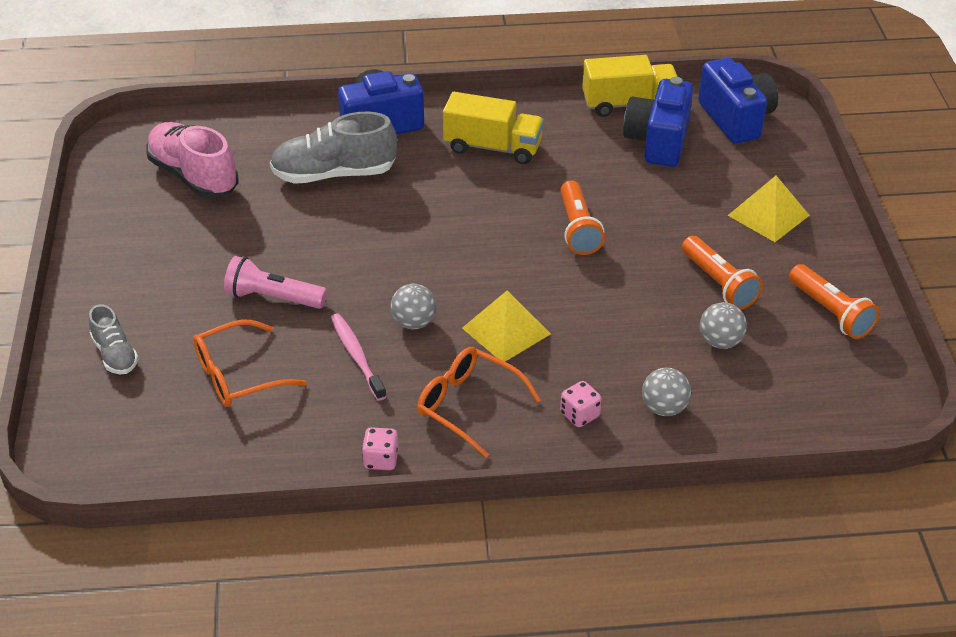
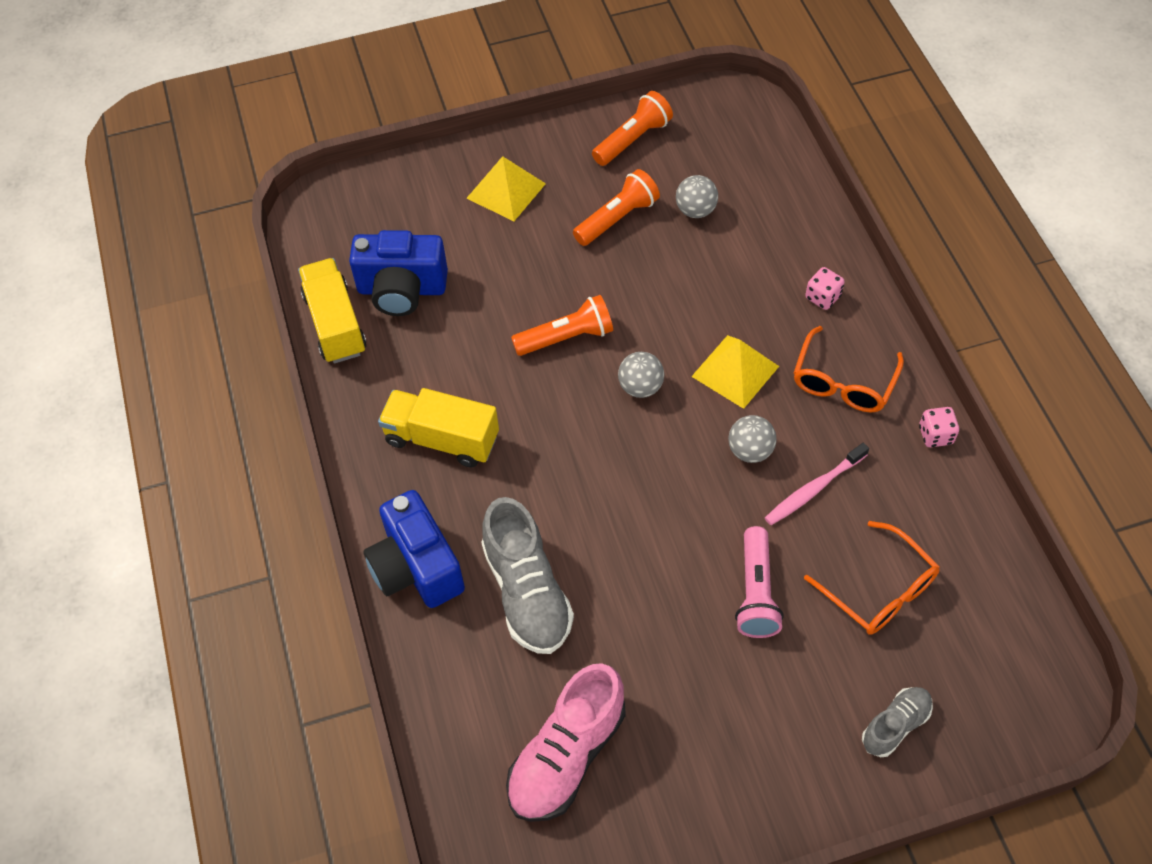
camera: 100 degrees left, 15 degrees up
yellow truck [443,92,544,164] -> yellow truck turned 75 degrees counterclockwise [378,388,499,467]
grey ball [642,368,691,416] -> grey ball moved to [618,352,664,398]
blue camera [698,57,778,144] -> none

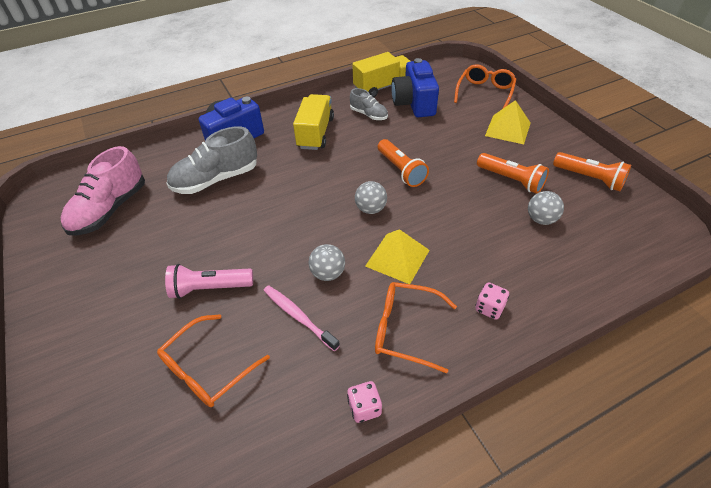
camera: 80 degrees right, 10 degrees down
pink shoe [506,663,626,822] -> pink shoe turned 90 degrees counterclockwise [61,146,145,236]
grey shoe [862,687,933,757] -> grey shoe moved to [350,88,388,120]
none -> orange glasses [454,64,516,108]

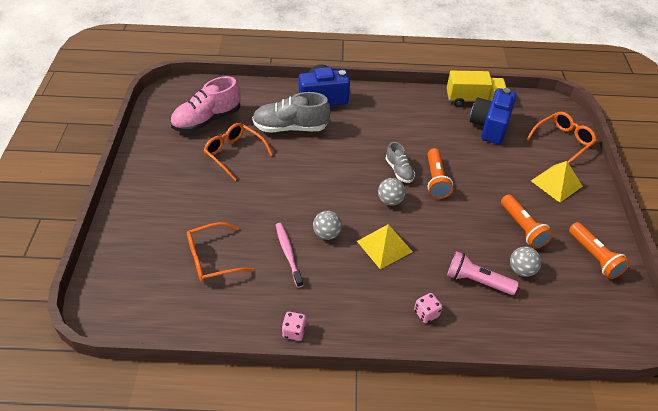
camera: 25 degrees right, 0 degrees up
pink flashlight [165,264,253,299] -> pink flashlight moved to [447,251,519,295]
yellow truck [293,94,334,150] -> none
grey shoe [350,88,388,120] -> grey shoe moved to [386,142,415,183]
orange glasses [375,282,457,374] -> orange glasses moved to [203,123,273,181]

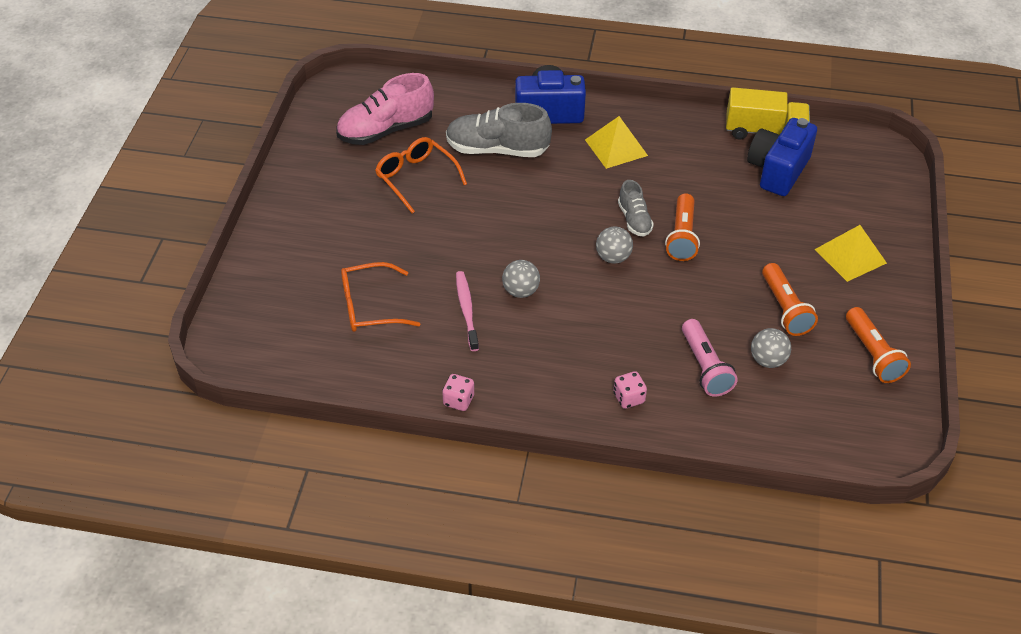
camera: 10 degrees right, 0 degrees up
yellow pyramid [357,224,413,269] -> yellow pyramid moved to [585,116,648,169]
pink flashlight [447,251,519,295] -> pink flashlight turned 135 degrees counterclockwise [682,319,738,397]
orange glasses [527,112,597,163] -> none

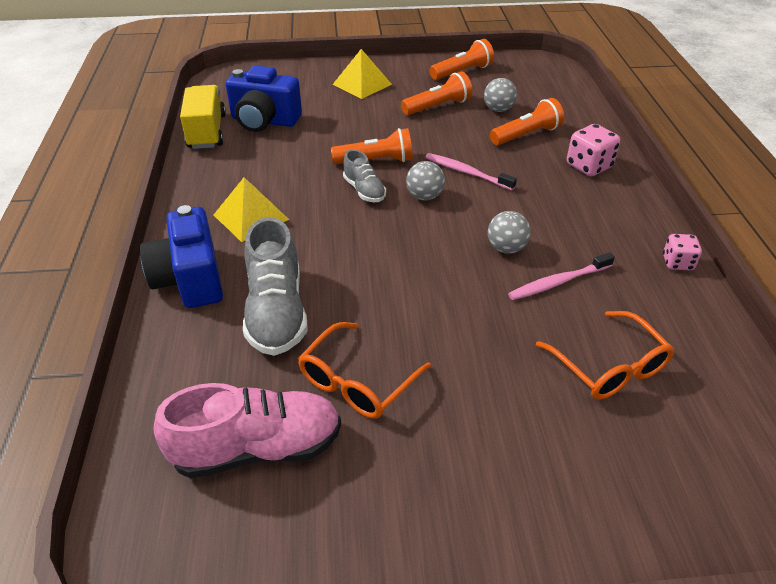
camera: 105 degrees left, 5 degrees down
pink shoe [336,73,434,145] -> pink shoe turned 60 degrees counterclockwise [153,383,341,478]
pink dice [614,371,647,409] -> pink dice [567,124,620,176], size x1.56
grey shoe [618,180,654,237] -> grey shoe turned 90 degrees clockwise [343,150,386,202]
pink flashlight [682,319,738,397] -> orange flashlight [490,98,564,145]
none -> pink toothbrush [425,153,517,190]

